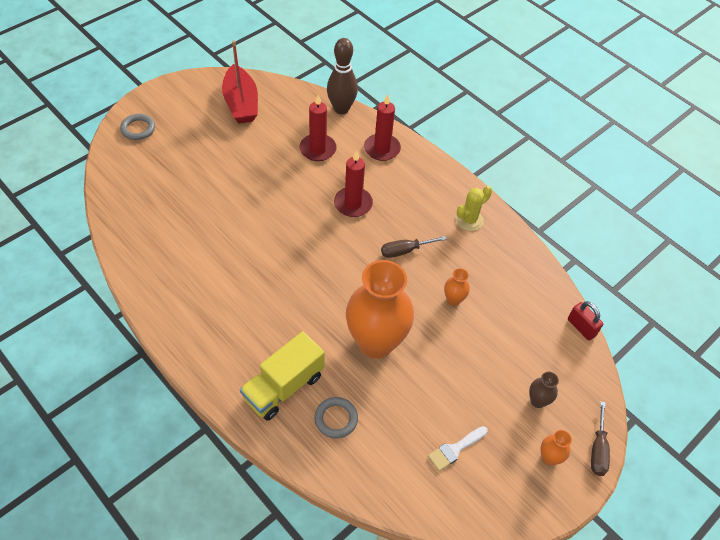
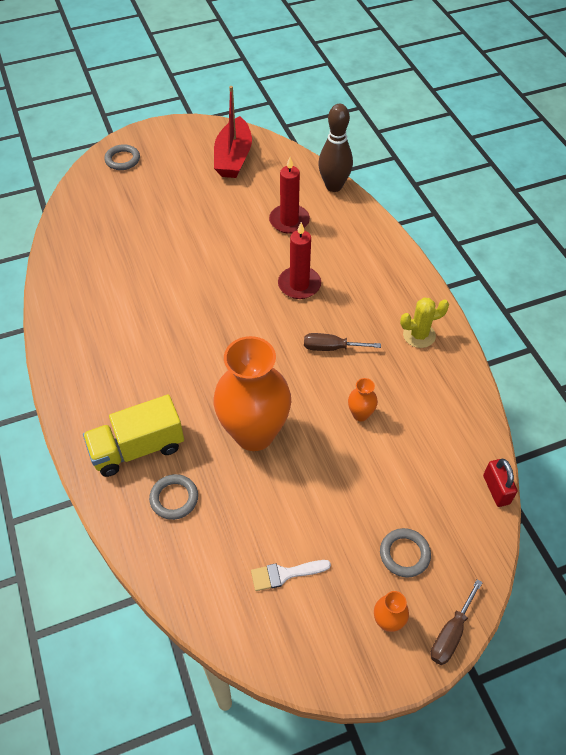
camera: 25 degrees right, 0 degrees up
red candle [364,94,401,161] -> none
brown vase [529,372,559,408] -> grey ring [380,528,431,577]

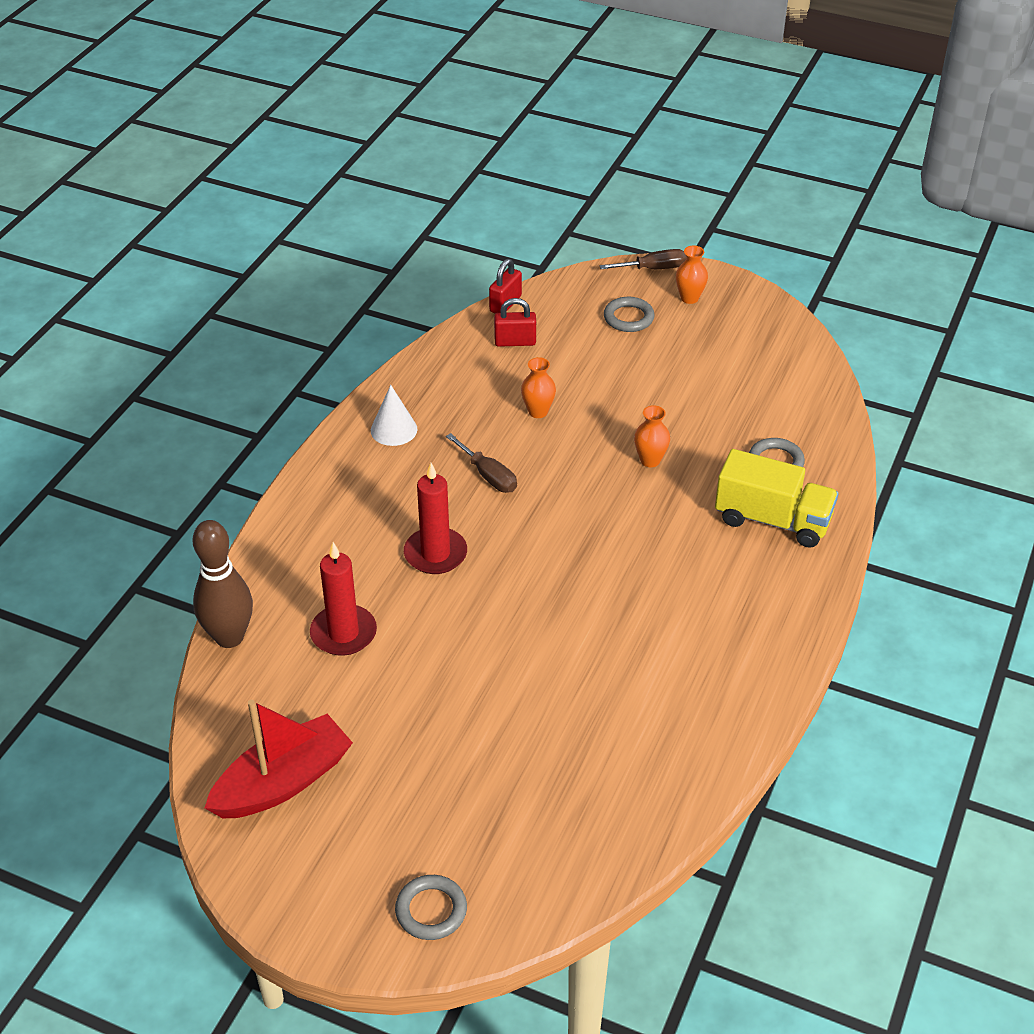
camera: 135 degrees left, 10 degrees down
orange vase [214,336,291,451] -> orange vase [634,405,670,467], size x0.40
white brush [251,560,331,591] -> none
yellow cactus [400,298,449,348] -> white cone [371,385,417,446]
none -> red padlock [494,298,536,347]

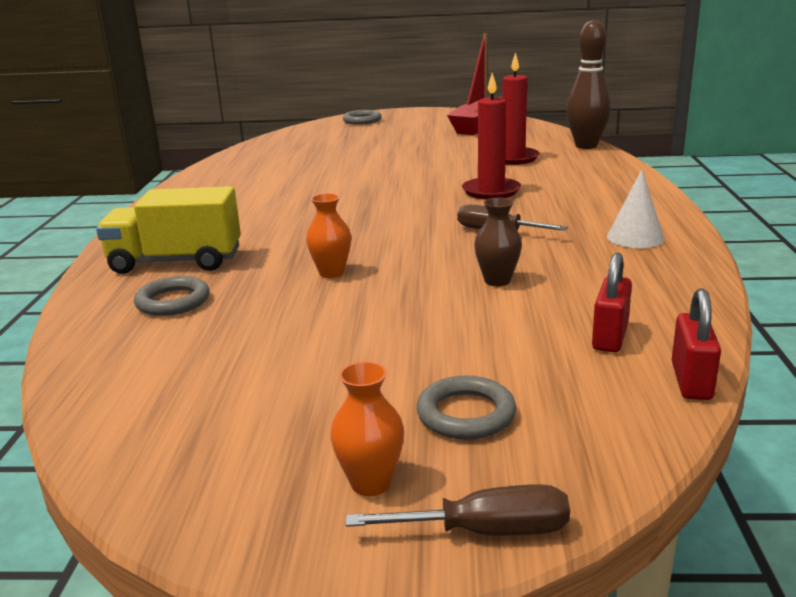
camera: 160 degrees right, 20 degrees down
red padlock [494,298,536,347] -> red padlock turned 45 degrees counterclockwise [592,253,632,352]
orange vase [521,357,556,418] -> brown vase [474,198,522,286]
brown screwdriver [600,249,687,269] -> brown screwdriver turned 150 degrees counterclockwise [346,484,570,536]

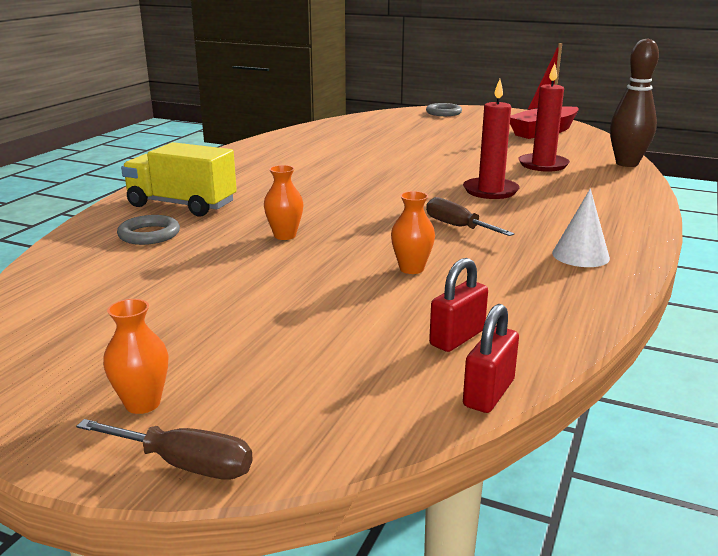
camera: 20 degrees right, 0 degrees up
grey ring [417,375,516,440] -> none
brown vase [474,198,522,286] -> orange vase [391,191,435,274]

